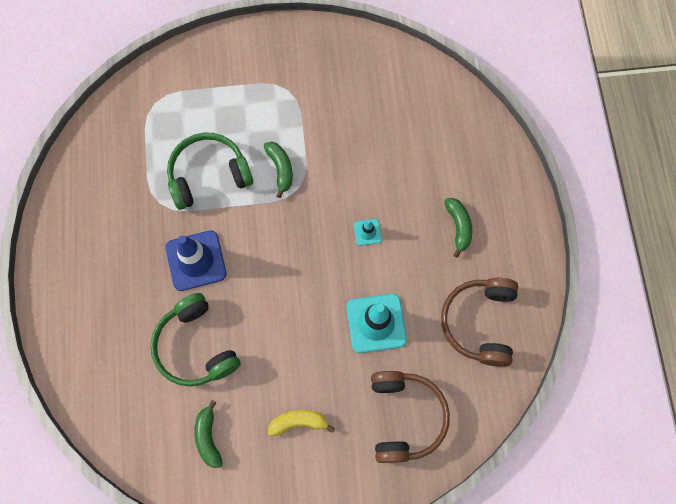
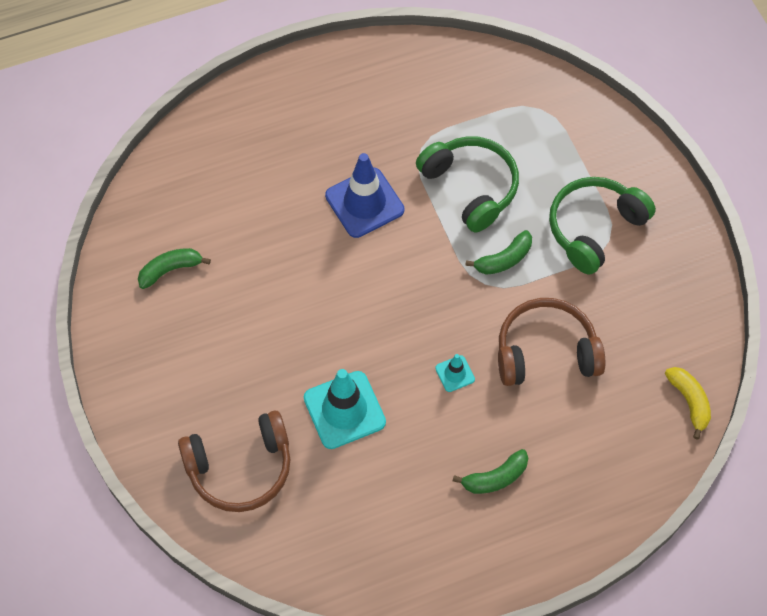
camera: 75 degrees right, 10 degrees down
green headphones [150,293,241,387] -> green headphones moved to [549,177,656,274]
yellow banana [268,410,335,436] -> yellow banana moved to [665,367,711,439]
brown headphones [441,278,518,367] -> brown headphones moved to [498,298,605,386]

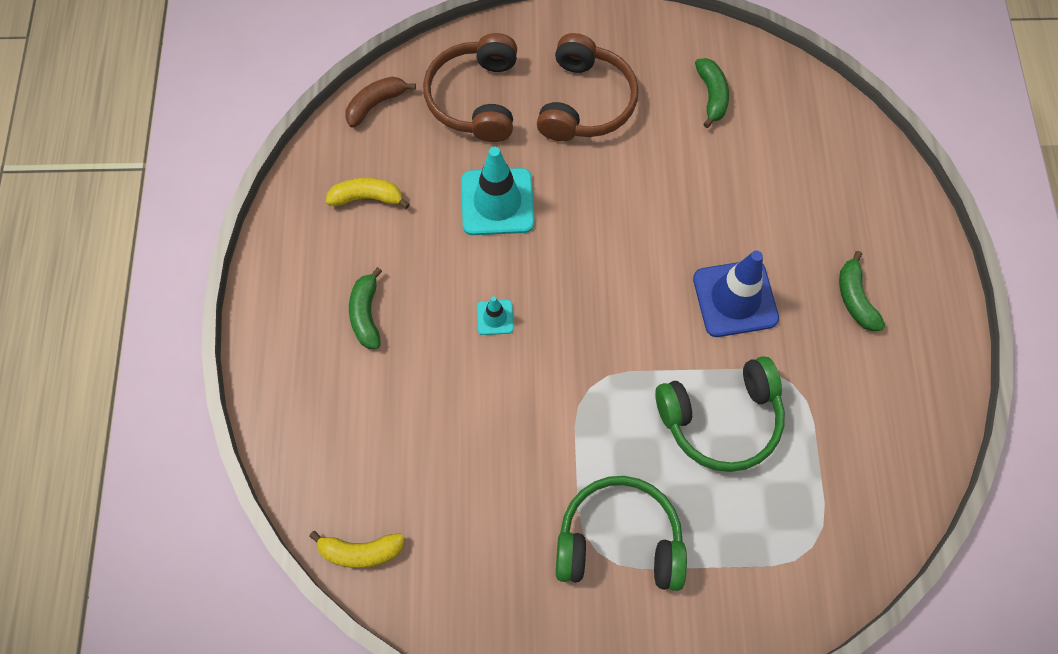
camera: 110 degrees right, 5 degrees up
green banana [465,230,532,275] -> green banana moved to [839,251,885,331]
brown headphones [498,298,605,386] -> brown headphones moved to [537,33,638,141]
green headphones [549,177,656,274] -> green headphones turned 60 degrees counterclockwise [556,476,687,591]
none -> yellow banana [326,178,410,209]
none -> brown banana [345,77,416,127]

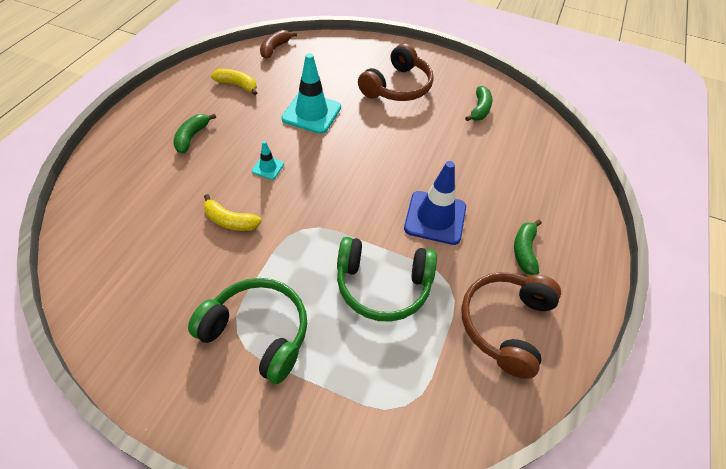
camera: 20 degrees right, 15 degrees down
yellow banana [309,530,405,568] -> yellow banana moved to [204,194,262,231]
brown banana [345,77,416,127] -> brown banana turned 45 degrees counterclockwise [260,30,297,59]
brown headphones [423,33,517,142] -> brown headphones moved to [461,272,561,379]

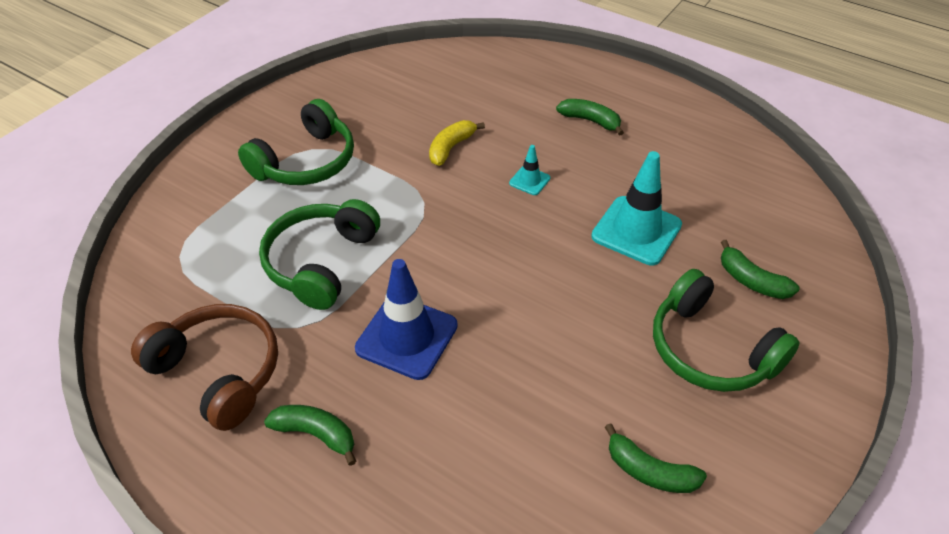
camera: 105 degrees right, 5 degrees down
yellow banana [211,69,257,95] -> none
brown banana [260,30,297,59] -> none
brown headphones [358,43,434,101] -> green headphones [653,269,800,392]
none -> green banana [721,240,799,299]

